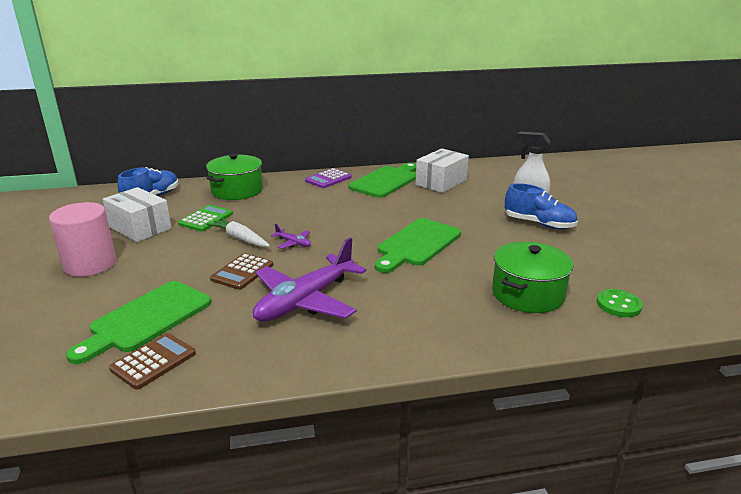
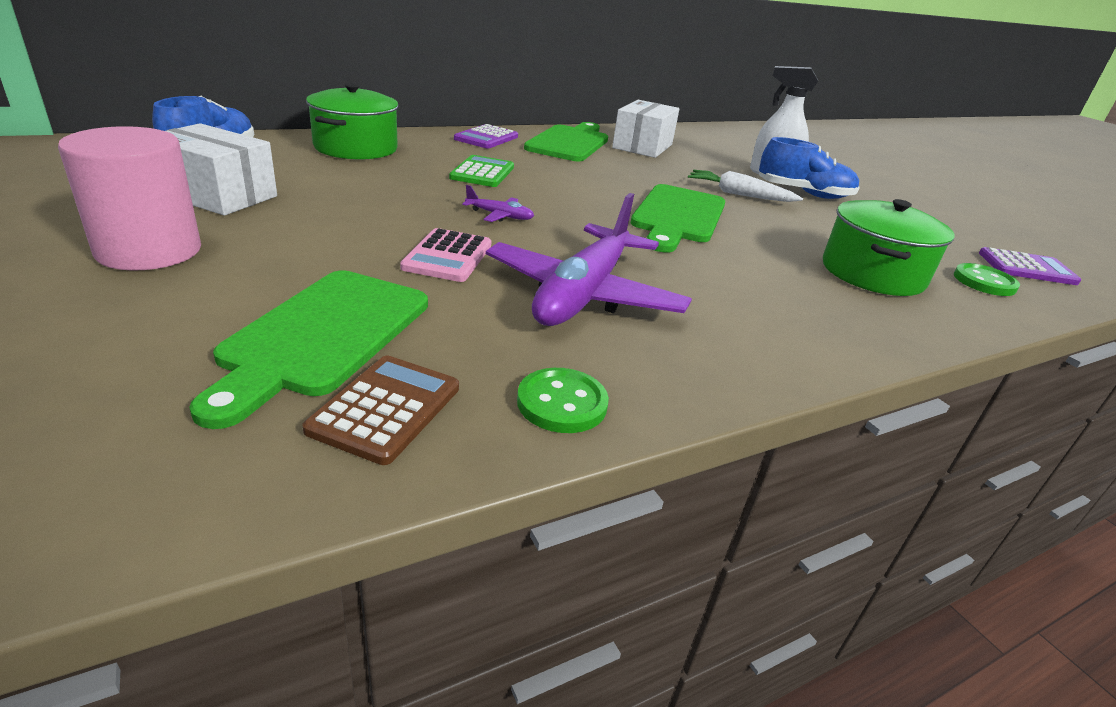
camera: 20 degrees left, 5 degrees up
green calculator [178,205,233,232] -> green calculator moved to [449,155,514,187]
white carrot [207,218,270,247] -> white carrot moved to [688,170,803,202]
brown calculator [210,253,273,290] -> pink calculator [400,228,492,282]
none -> green button [517,368,609,433]
none -> purple calculator [979,247,1081,285]

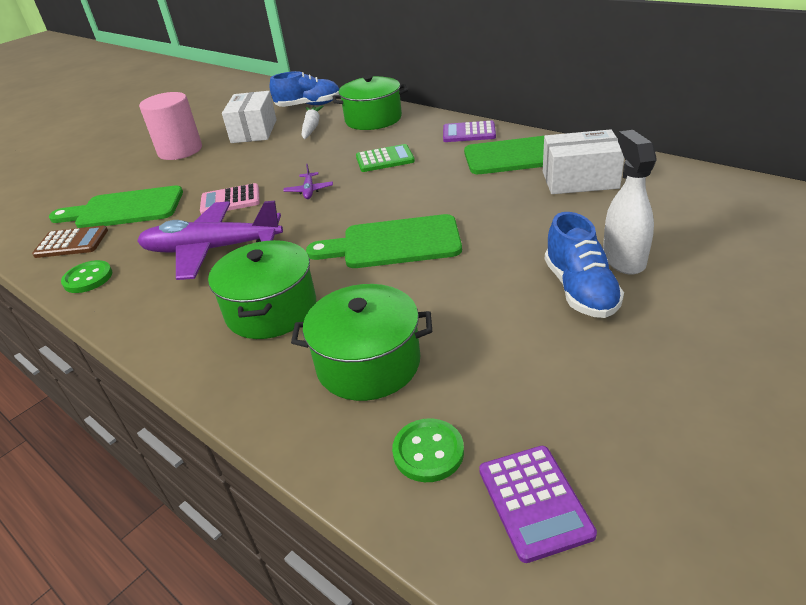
camera: 75 degrees right, 5 degrees up
white carrot [688,170,803,202] -> white carrot moved to [301,105,324,139]
none -> green pot [208,240,316,339]

